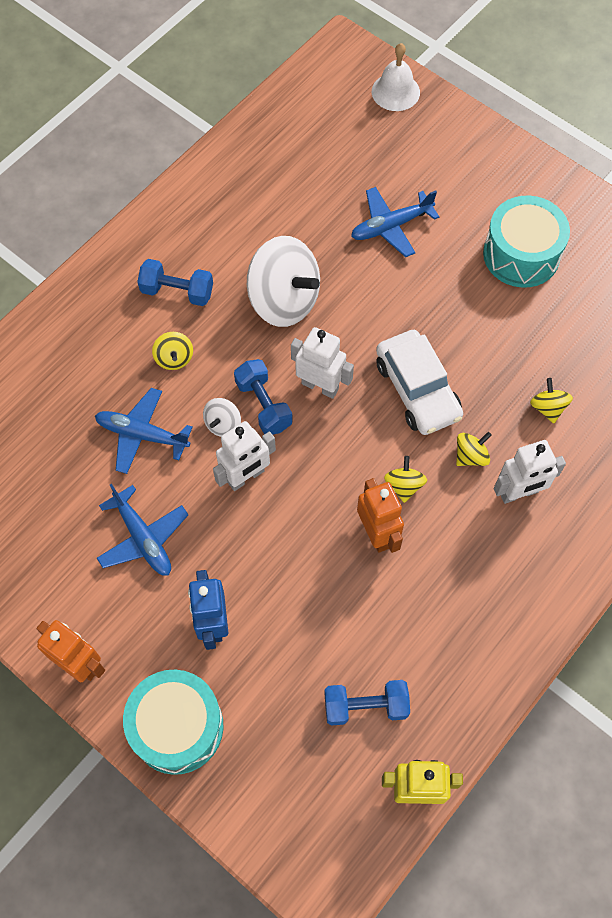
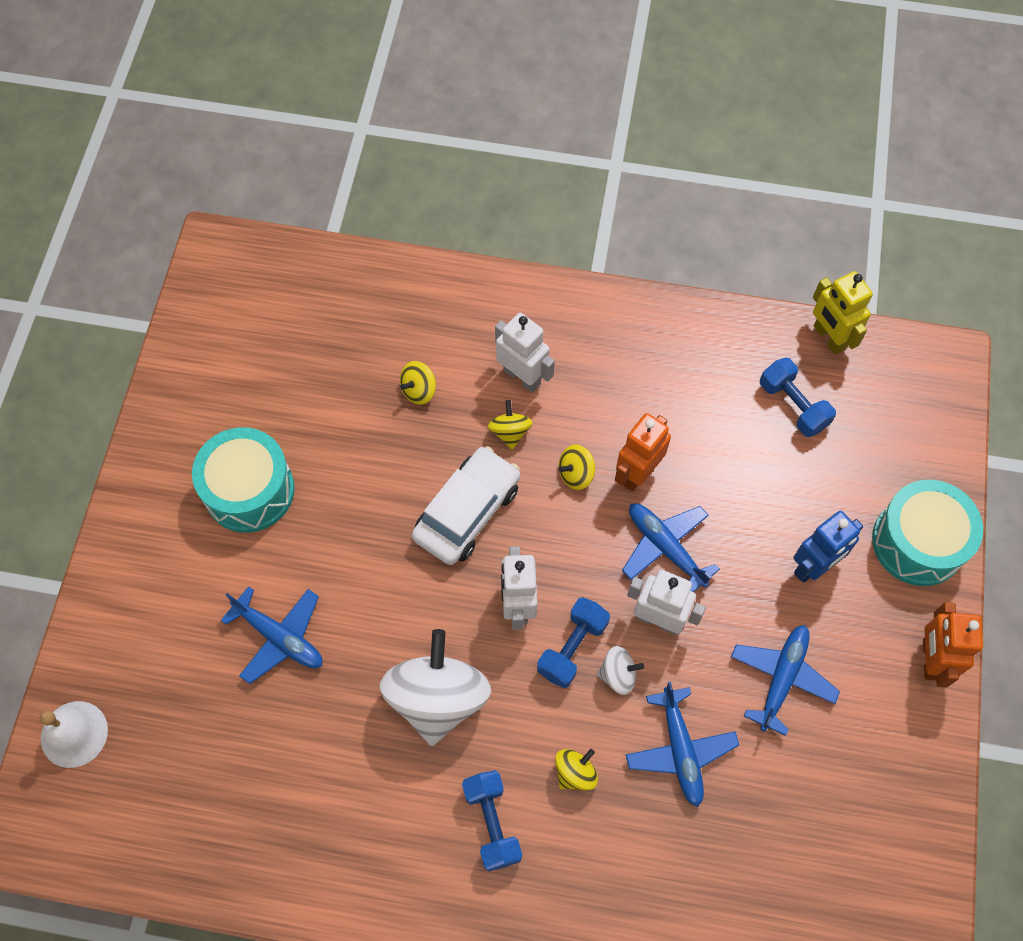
camera: 120 degrees left, 0 degrees up
yellow spinning top [456,432,491,466] -> yellow spinning top turned 60 degrees clockwise [488,400,533,450]
none -> blue plane [622,503,720,592]

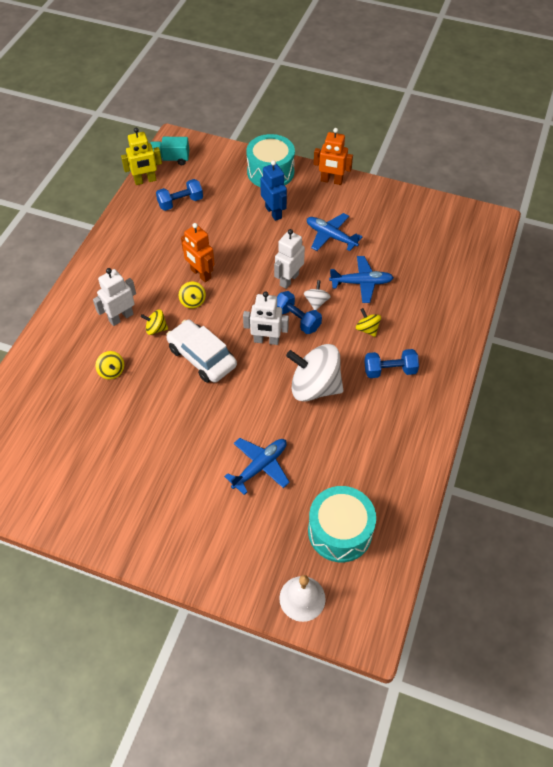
camera: 80 degrees left, 10 degrees down
turquoise drum [192,427,295,533] -> turquoise drum moved to [308,486,376,562]
blue plane [622,503,720,592] -> none
none -> turquoise truck [150,137,189,165]

